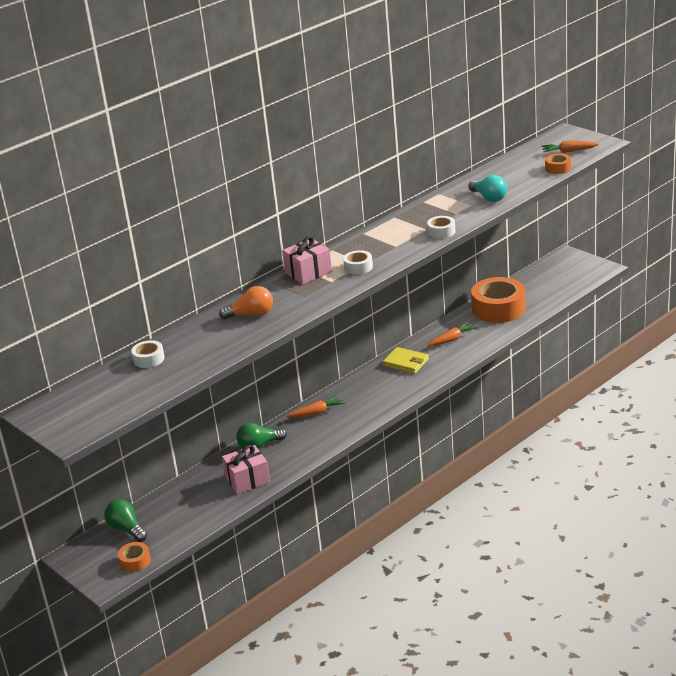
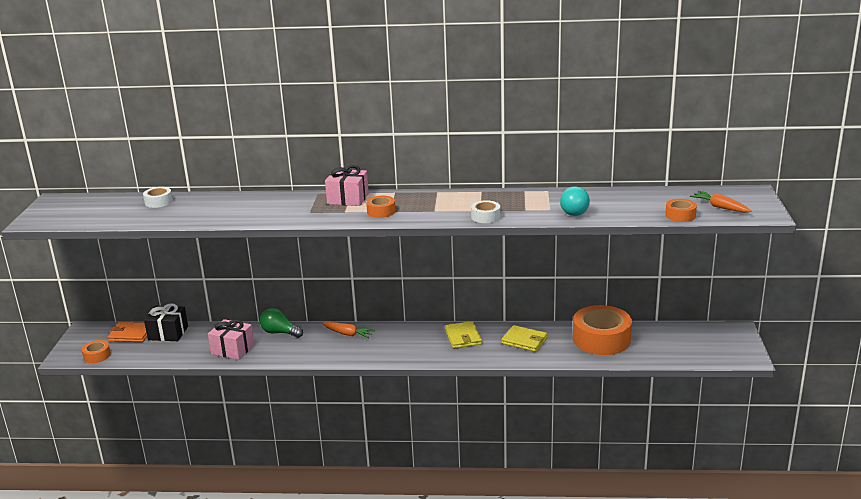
camera: 45 degrees right, 5 degrees down
green light bulb [104,499,147,542] -> orange wallet [108,322,147,342]
orange light bulb [219,286,273,319] -> none
white tape [343,250,373,275] -> orange tape [366,196,396,218]
orange carrot [428,322,477,346] -> yellow wallet [501,325,548,352]
none -> black gift [144,303,188,341]

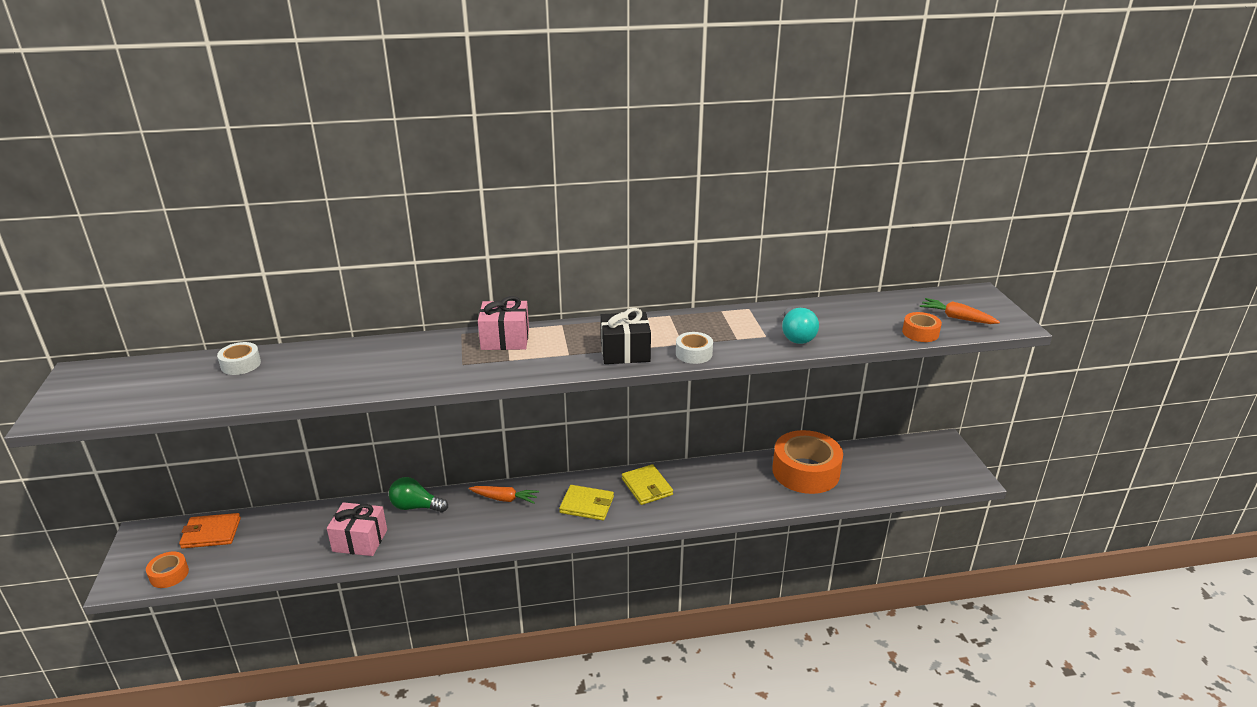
camera: 15 degrees left, 5 degrees up
black gift [144,303,188,341] -> black gift moved to [600,308,651,364]
orange tape [366,196,396,218] -> none
yellow wallet [501,325,548,352] -> yellow wallet moved to [559,485,614,520]

